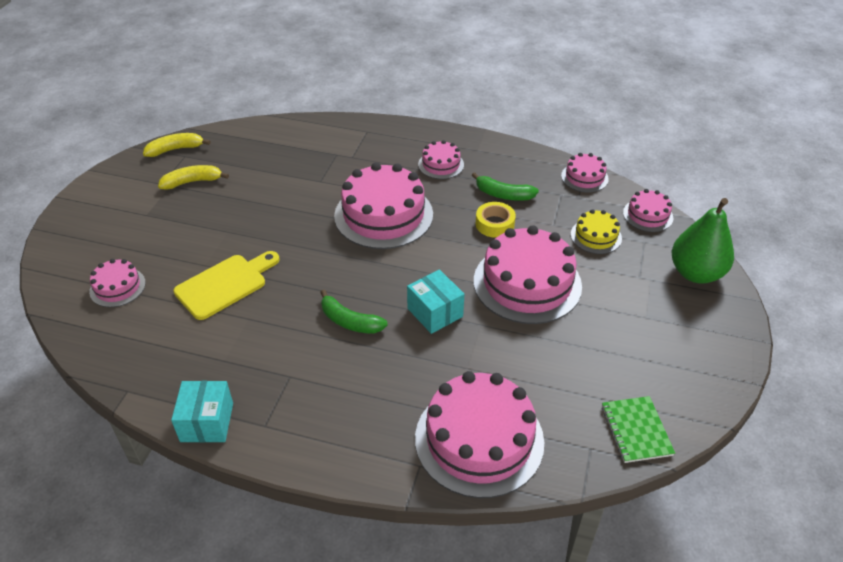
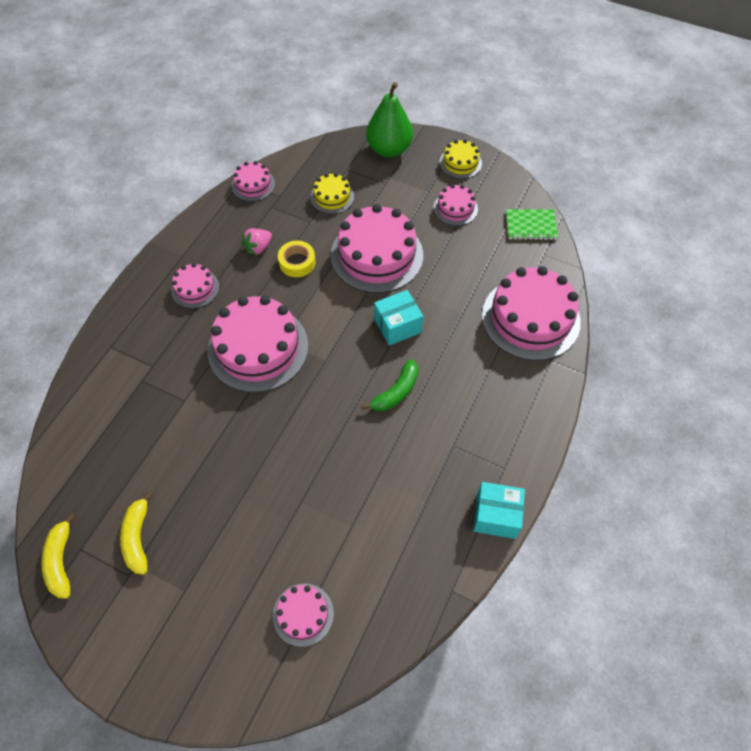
camera: 80 degrees left, 15 degrees up
yellow cutting board [173,251,279,320] -> none
green banana [472,172,539,201] -> pink strawberry [242,228,272,256]
pink cake [623,189,673,232] -> pink cake moved to [433,184,478,226]
none -> yellow cake [439,139,482,179]

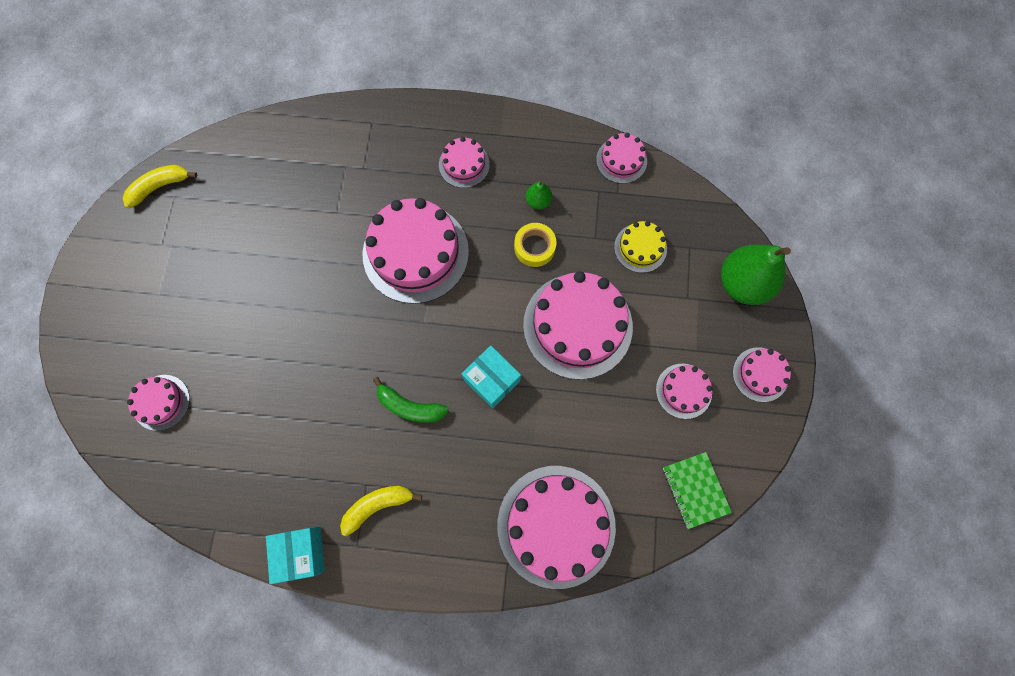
camera: 70 degrees right, 15 degrees up
yellow banana [120,491,153,575] -> yellow banana moved to [340,486,422,536]
pink strawberry [242,228,272,256] -> green pear [526,180,552,210]
yellow cake [439,139,482,179] -> pink cake [733,347,791,402]

